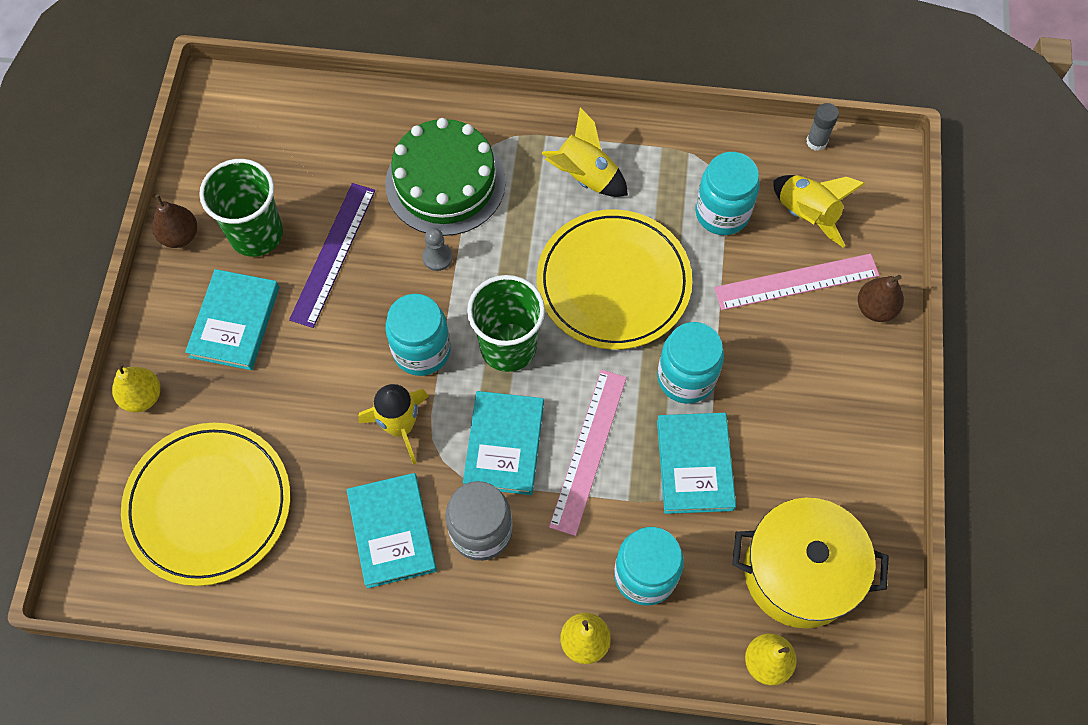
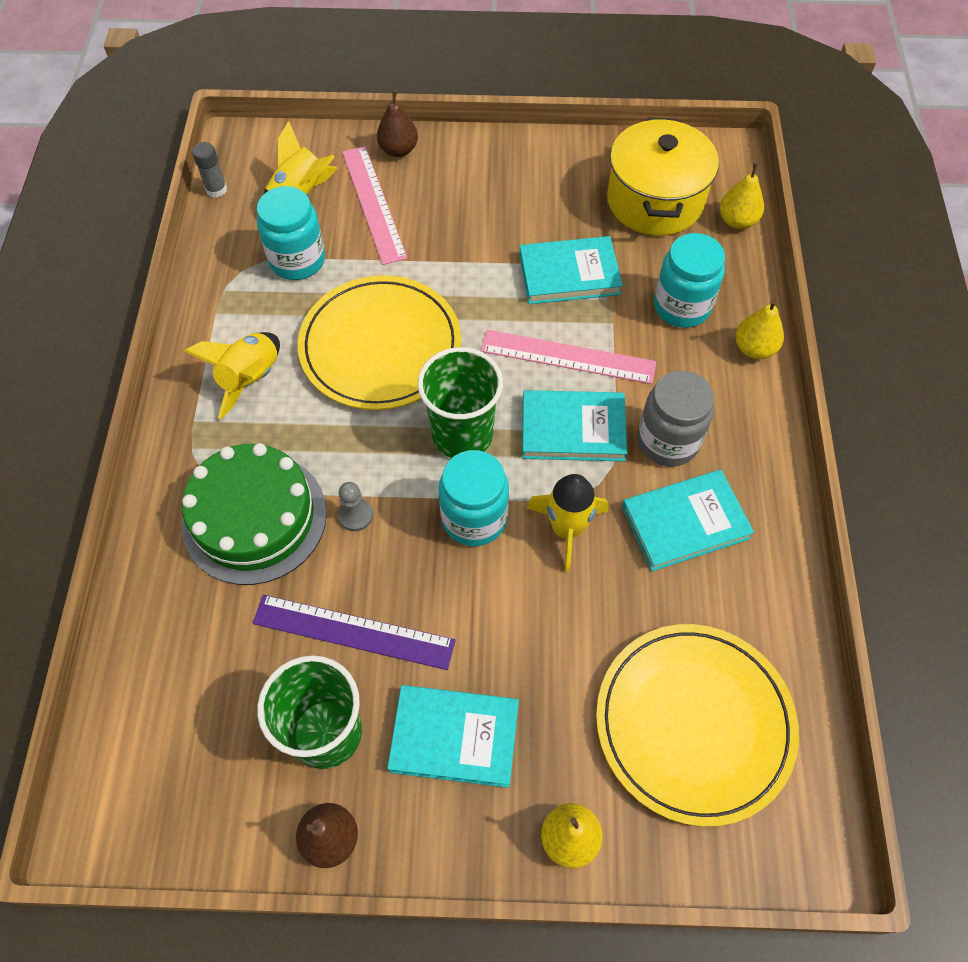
camera: 95 degrees left, 5 degrees down
turquoise jar [657,322,724,404] -> none

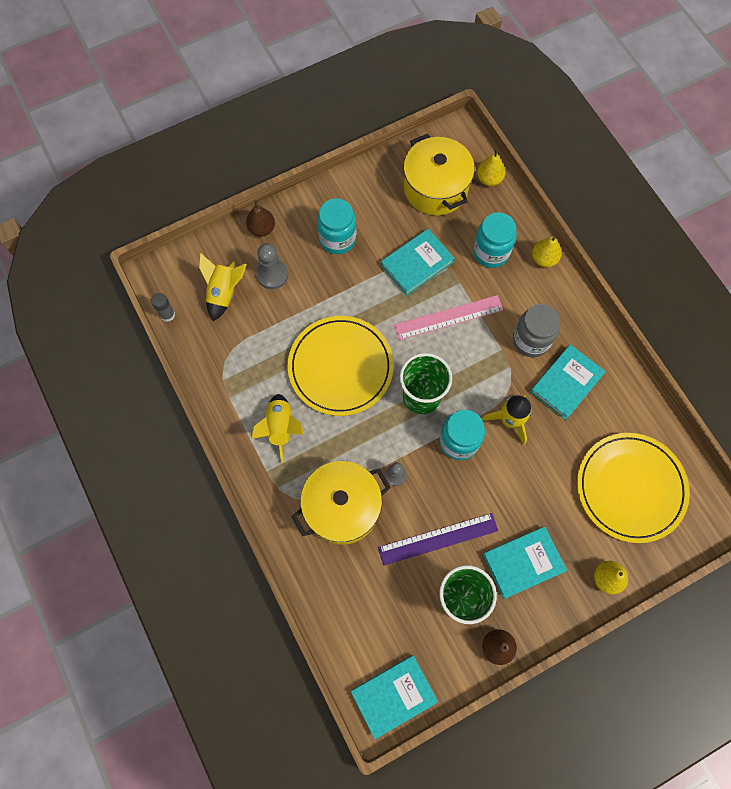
camera: 30 degrees left, 10 degrees up
green cake [182,443,327,585] -> yellow pot [292,461,391,545]
turquoise jar [257,186,325,280] -> turquoise jar moved to [317,198,356,254]
pink ruler [342,146,407,265] -> grey pawn [256,243,288,289]
turquoise book [522,390,627,461] -> turquoise book moved to [351,655,438,739]

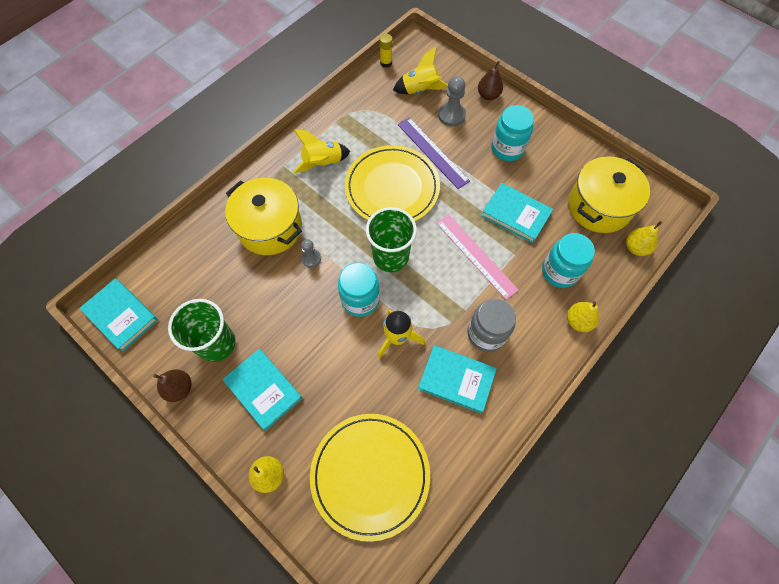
camera: 70 degrees right, 5 degrees down
grey glue stick [151,293,175,322] -> yellow glue stick [380,34,393,68]
purple ruler [378,513,498,566] -> purple ruler moved to [398,117,470,189]

